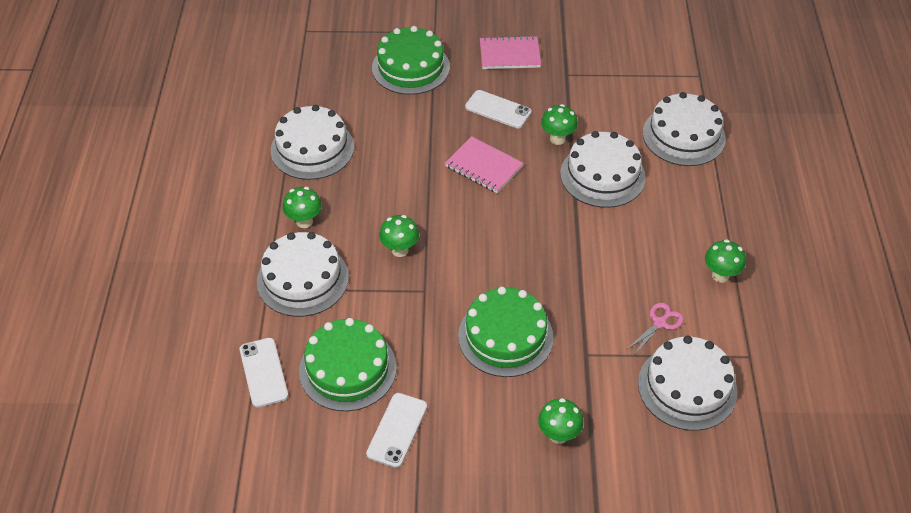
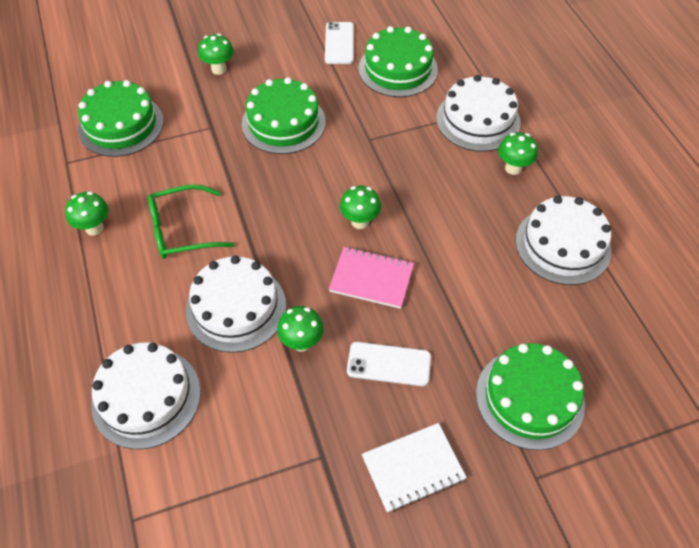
camera: 160 degrees right, 5 degrees up
white phone [240,338,288,407] -> none
green mushroom [379,215,419,257] -> green mushroom moved to [340,186,381,229]
pink notebook [480,35,541,69] -> white notebook [362,423,467,512]
pink scissors [626,303,684,355] -> none
white cake [638,336,738,431] -> green cake [78,80,164,157]
none -> green glasses [148,184,235,259]

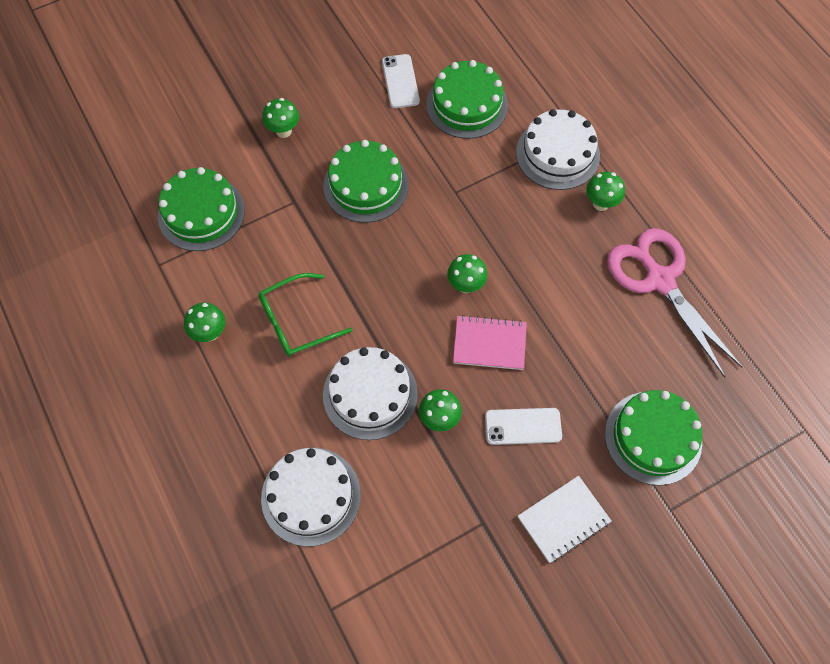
camera: 10 degrees left, 10 degrees up
white cake [516,196,612,285] -> pink scissors [607,228,742,377]

